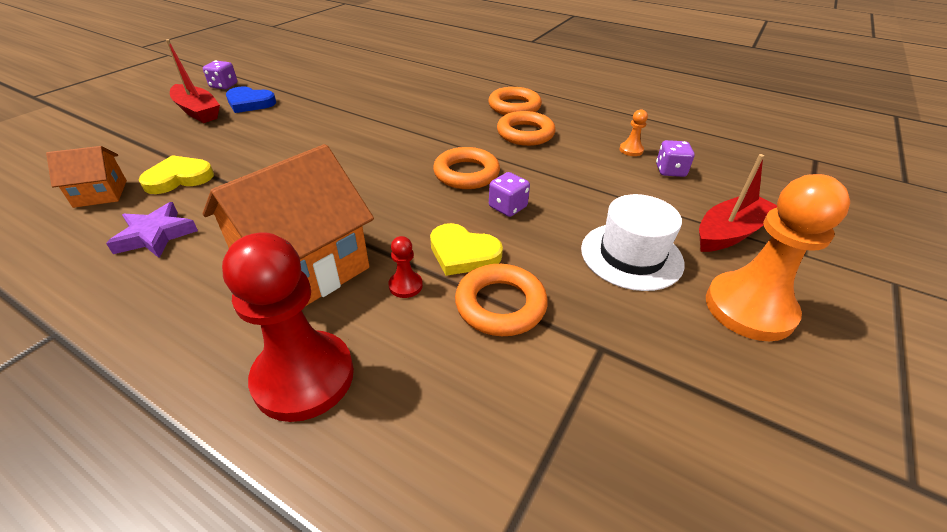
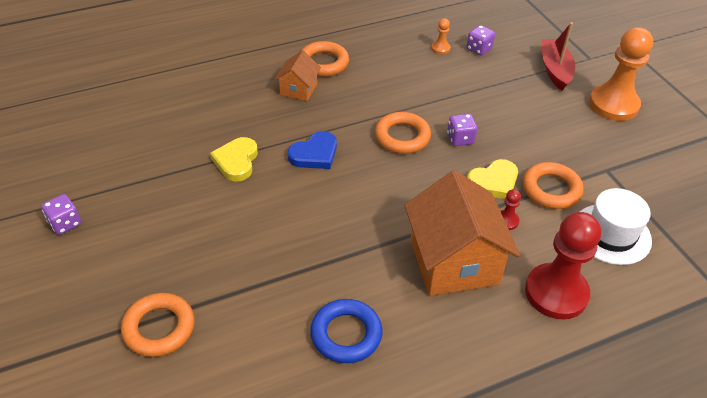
camera: 55 degrees left, 5 degrees up
orange house [46,146,127,208] -> orange house moved to [275,51,321,101]
purple star [106,202,198,258] -> blue ring [310,299,383,363]
yellow heart [139,155,214,194] -> yellow heart moved to [210,137,258,181]
red boat [166,39,220,123] -> none
blue heart [226,86,276,113] -> blue heart moved to [288,131,337,169]
orange ring [497,111,556,146] -> orange ring moved to [121,293,195,357]
white hat [581,194,685,291] -> white hat moved to [579,188,652,265]

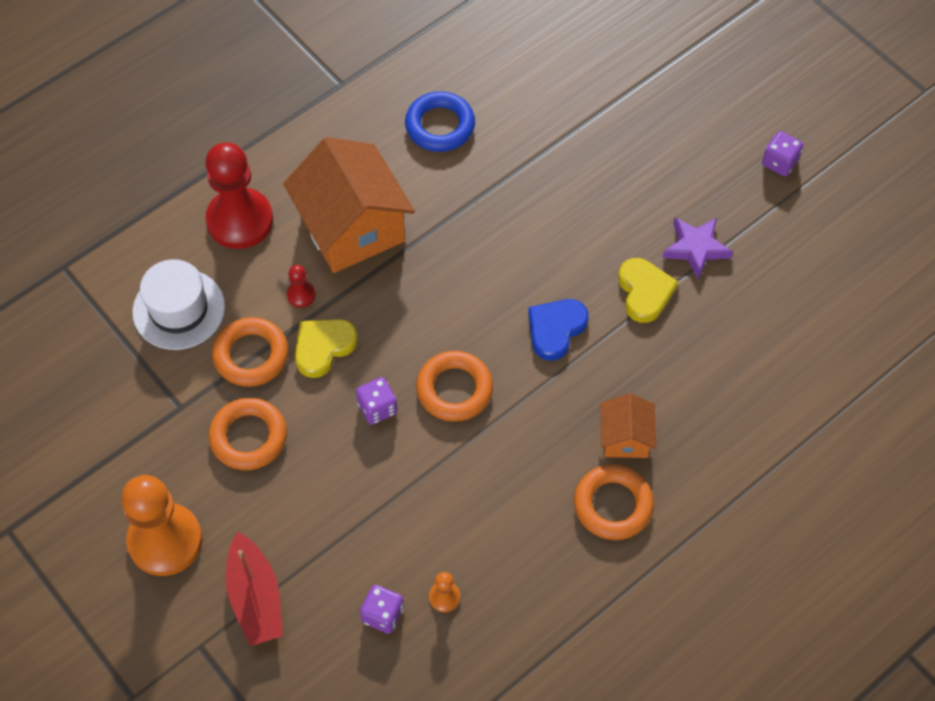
camera: 165 degrees right, 15 degrees up
orange ring [121,293,195,357] -> orange ring moved to [208,398,287,470]
none -> purple star [662,217,733,280]

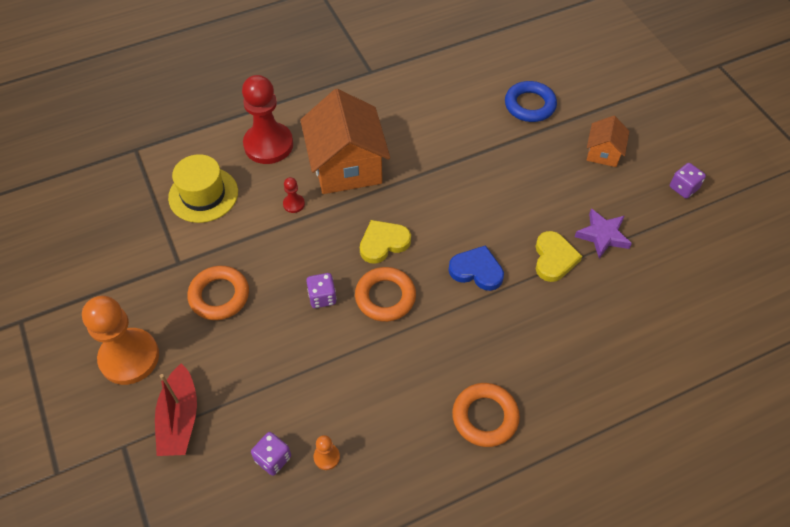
camera: 15 degrees right, 5 degrees down
white hat [132,259,225,350] -> yellow hat [168,154,238,223]
orange ring [212,317,289,387] -> none
yellow heart [295,319,358,378] -> yellow heart moved to [360,220,411,264]
blue ring [405,91,475,152] -> blue ring moved to [505,81,557,122]
blue heart [528,299,588,361] -> blue heart turned 60 degrees clockwise [448,245,504,291]
orange house [601,393,656,458] -> orange house moved to [587,116,629,167]

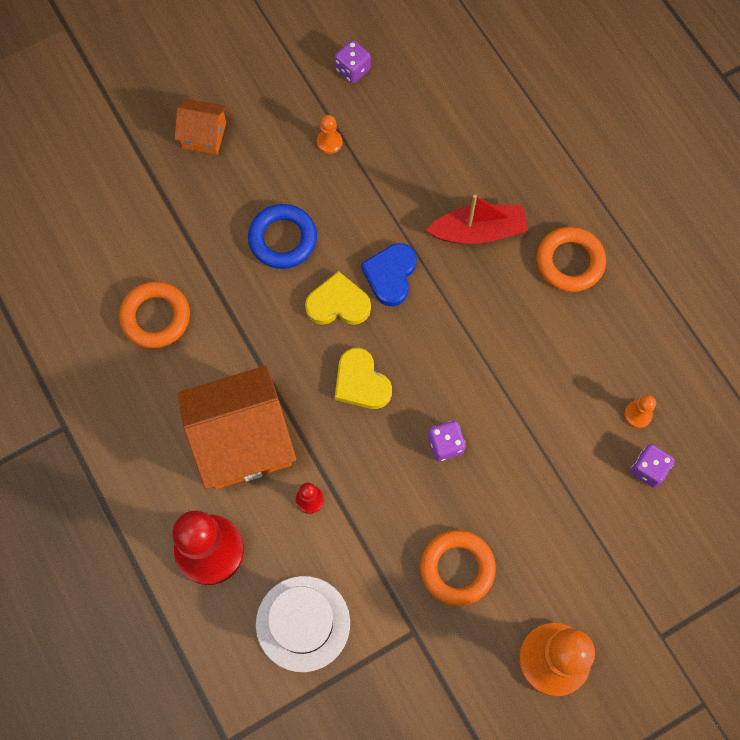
camera: 95 degrees left, 15 degrees up
red boat [155,363,197,456] -> red boat moved to [426,195,528,244]
yellow hat [168,154,238,223] -> white hat [256,576,350,672]
orange ring [355,267,416,322] -> orange ring moved to [119,281,190,349]
blue ring [505,81,557,122] -> blue ring moved to [248,204,317,269]
yellow heart [536,231,582,282] -> yellow heart moved to [305,271,371,325]
purple star [575,209,632,259] -> orange pawn [317,115,342,154]
purple dice [670,163,706,199] -> purple dice moved to [335,40,371,83]

